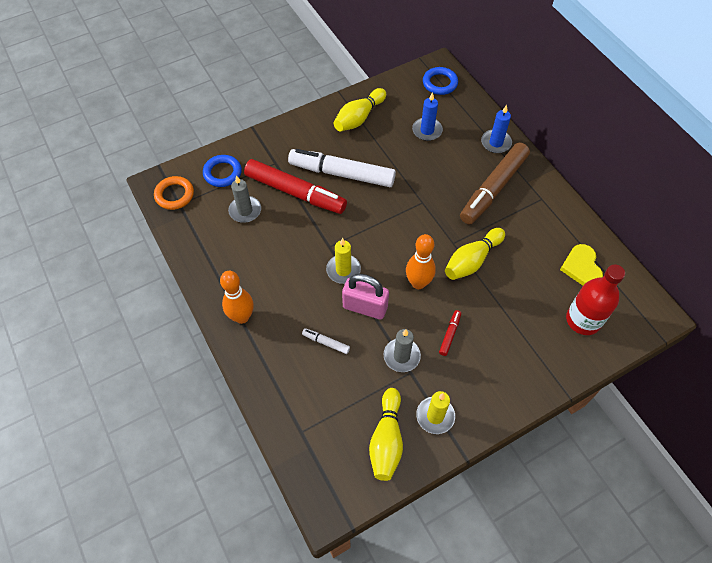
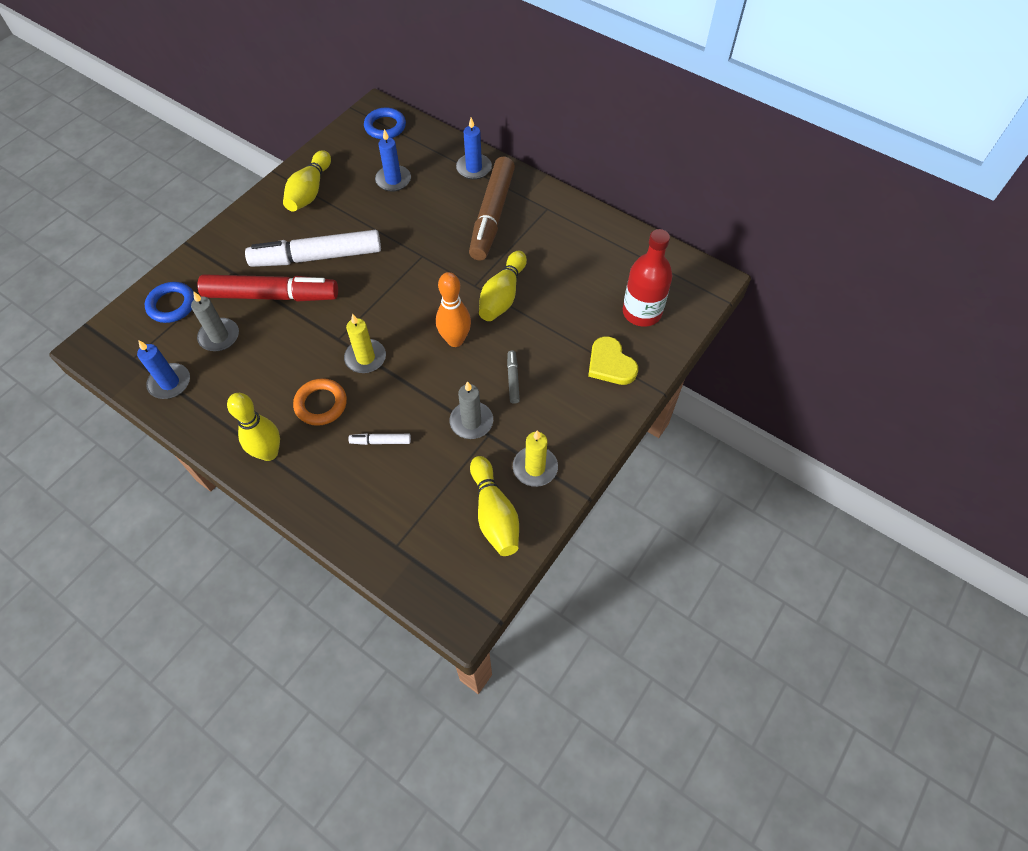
camera: 25 degrees left, 0 degrees up
orange ring [154,176,194,210] -> orange ring moved to [293,378,347,426]
orange bowling pin [220,271,254,324] -> yellow bowling pin [227,393,280,461]
pink padlock [342,274,389,319] -> none
red marker [439,310,461,356] -> grey marker [507,350,520,404]
yellow heart [560,244,603,285] -> yellow heart moved to [588,336,638,385]
none -> blue candle [137,340,190,399]

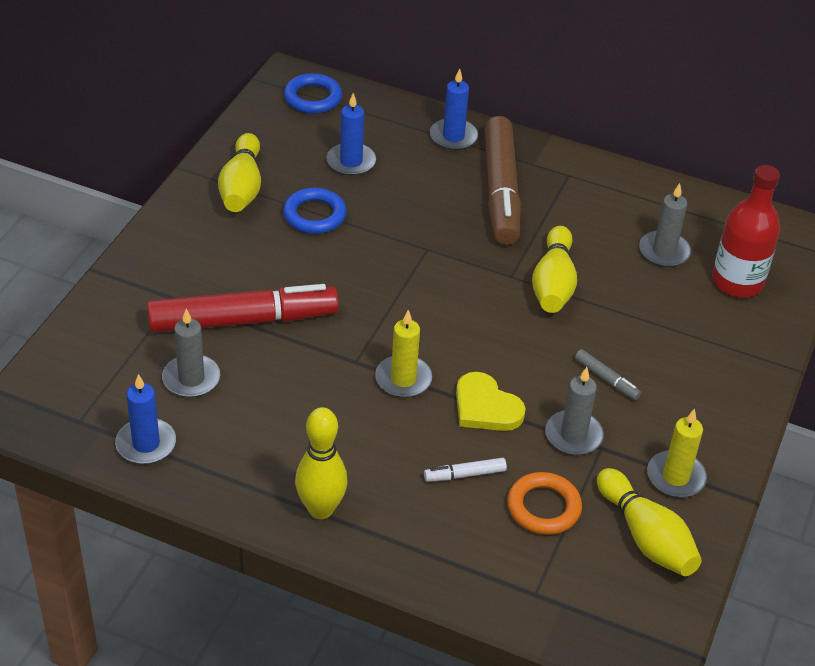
camera: 15 degrees left, 15 degrees down
blue ring [145,282,194,323] -> blue ring moved to [283,188,347,234]
white marker [245,230,381,267] -> none
orange ring [293,378,347,426] -> orange ring moved to [507,472,582,535]
orange bowling pin [436,272,471,347] -> none
grey marker [507,350,520,404] -> grey marker turned 150 degrees clockwise [575,349,641,400]
yellow heart [588,336,638,385] -> yellow heart moved to [456,372,526,431]
none -> grey candle [639,183,691,267]

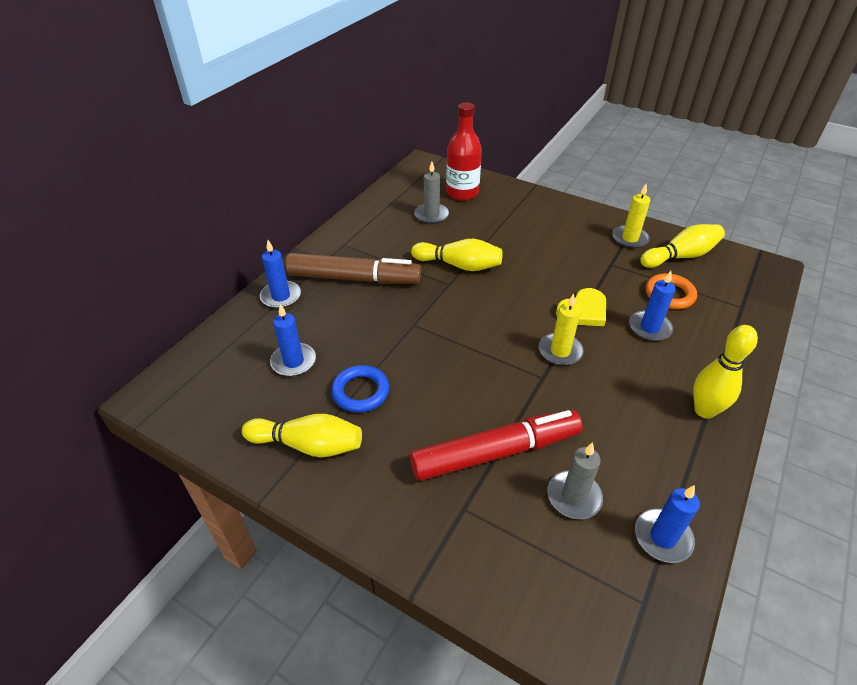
camera: 80 degrees left, 0 degrees up
red marker [147,284,339,333] -> red marker turned 75 degrees clockwise [410,410,583,481]
blue ring [284,73,342,114] -> none
white marker [424,458,507,482] -> blue candle [629,271,676,341]
grey candle [545,367,604,455] -> none
grey marker [575,349,641,400] -> none

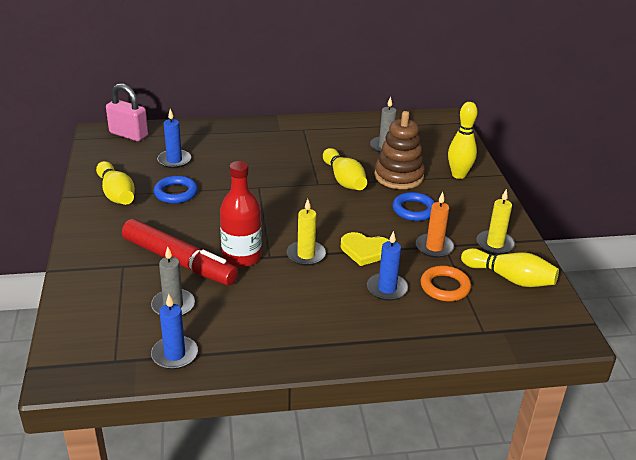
camera: 50 degrees right, 10 degrees down
blue candle [260,240,301,309] -> none
brown marker [285,253,421,284] -> none
red bottle [446,102,482,200] -> red bottle moved to [220,161,262,267]
yellow bowling pin [693,325,758,419] -> yellow bowling pin moved to [448,102,478,179]
none -> pink padlock [106,83,148,141]
none -> brown stacking toy [374,111,425,189]
none -> blue ring [392,192,435,221]
none -> orange candle [416,192,454,258]

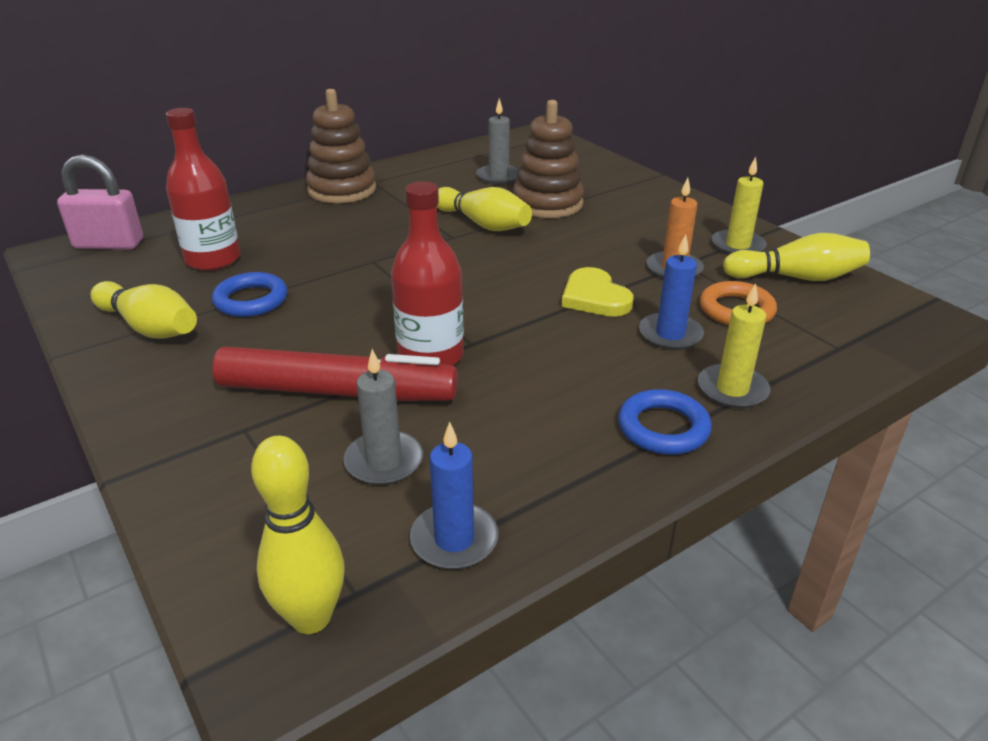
camera: 25 degrees left, 0 degrees up
blue candle [157,109,191,168] -> red bottle [166,108,241,271]
yellow candle [287,199,326,266] -> yellow candle moved to [698,283,770,409]
yellow heart [341,232,390,266] -> yellow heart turned 75 degrees clockwise [562,267,633,317]
blue ring [392,192,435,221] -> blue ring moved to [618,389,712,455]
yellow bowling pin [448,102,478,179] -> yellow bowling pin moved to [251,436,345,634]
none -> brown stacking toy [306,89,376,203]

